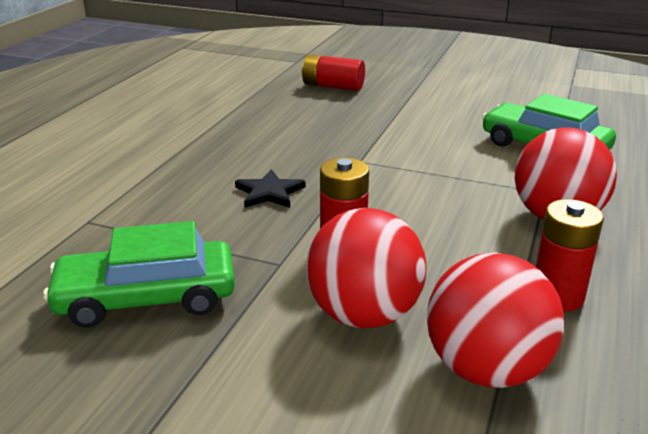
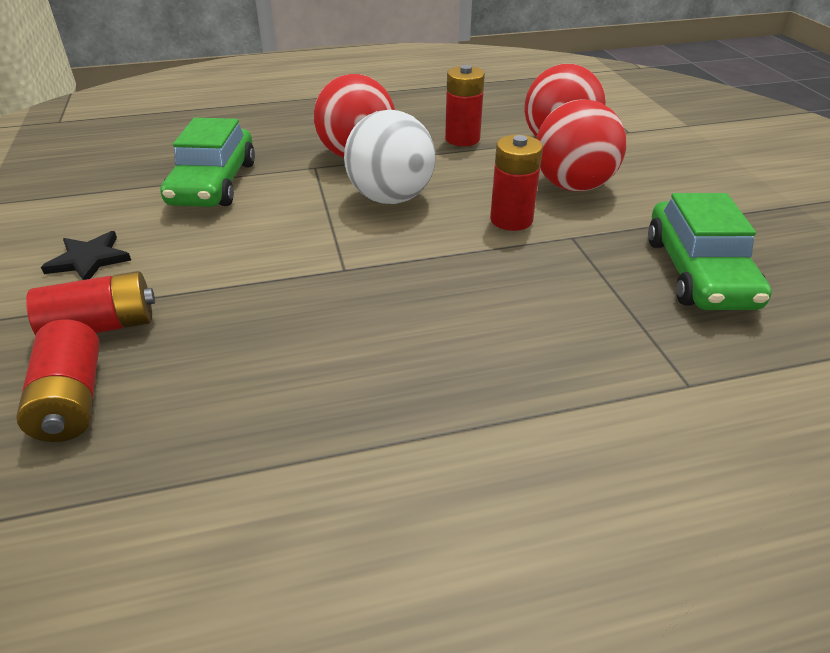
camera: 125 degrees left, 10 degrees up
green car [43,221,235,328] -> green car turned 45 degrees clockwise [648,193,772,310]
black star [235,169,305,208] -> black star moved to [41,231,131,280]
none -> red battery [26,271,155,336]
none -> white ball [344,110,436,204]

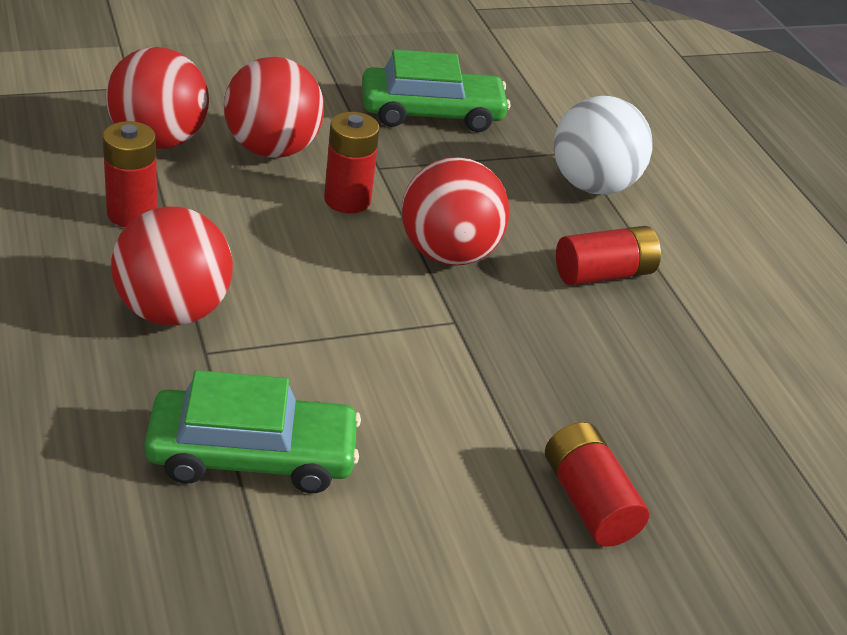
camera: 100 degrees left, 0 degrees up
red battery [16,319,99,442] -> red battery moved to [556,226,661,286]
black star [41,231,131,280] -> none
white ball [344,110,436,204] -> white ball moved to [554,96,653,195]
none -> red ball [402,157,510,266]

